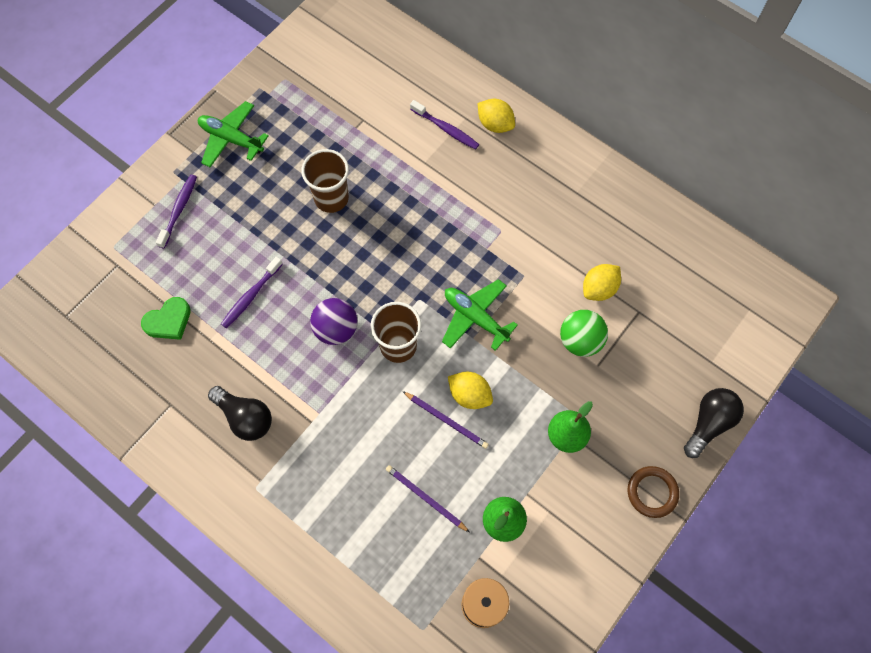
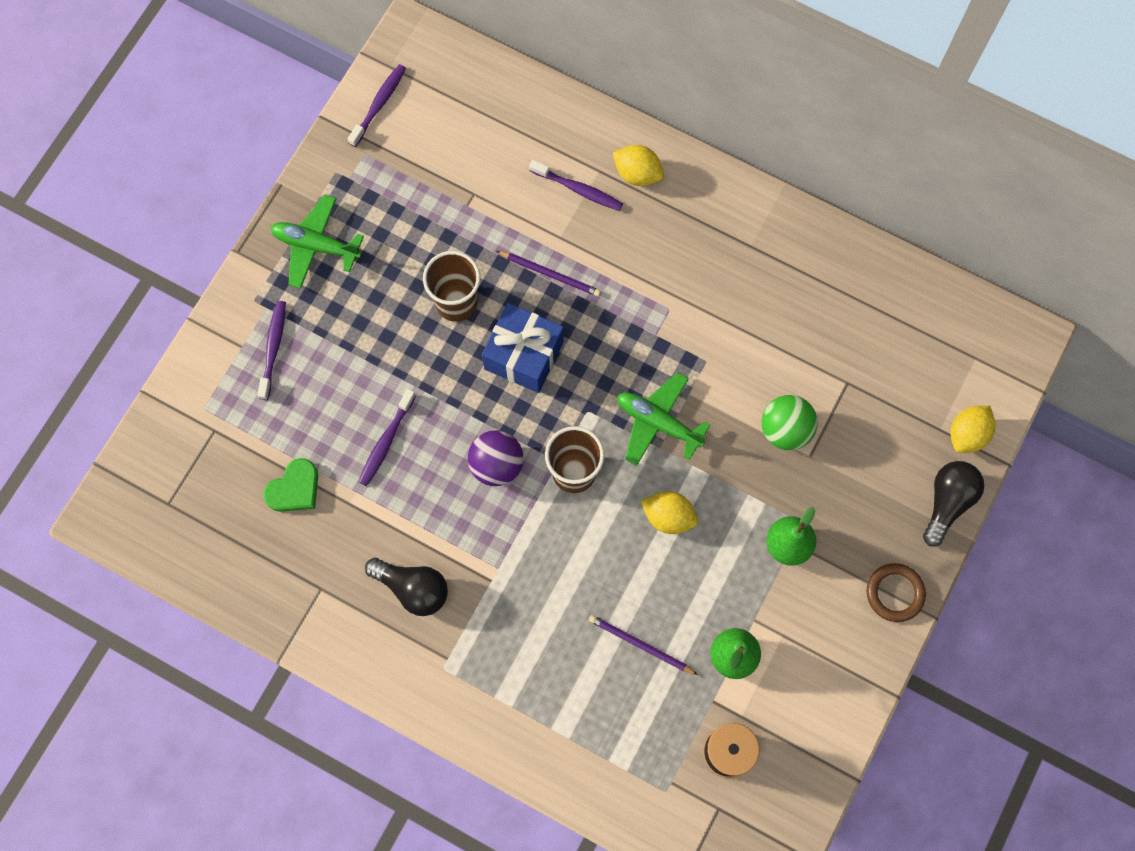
camera: 10 degrees left, 5 degrees up
purple pencil [403,391,489,449] -> purple pencil moved to [497,251,601,297]
yellow lemon [583,264,621,301] -> yellow lemon moved to [950,405,996,453]
none -> purple toothbrush [348,64,406,147]
none -> blue gift [482,303,564,393]

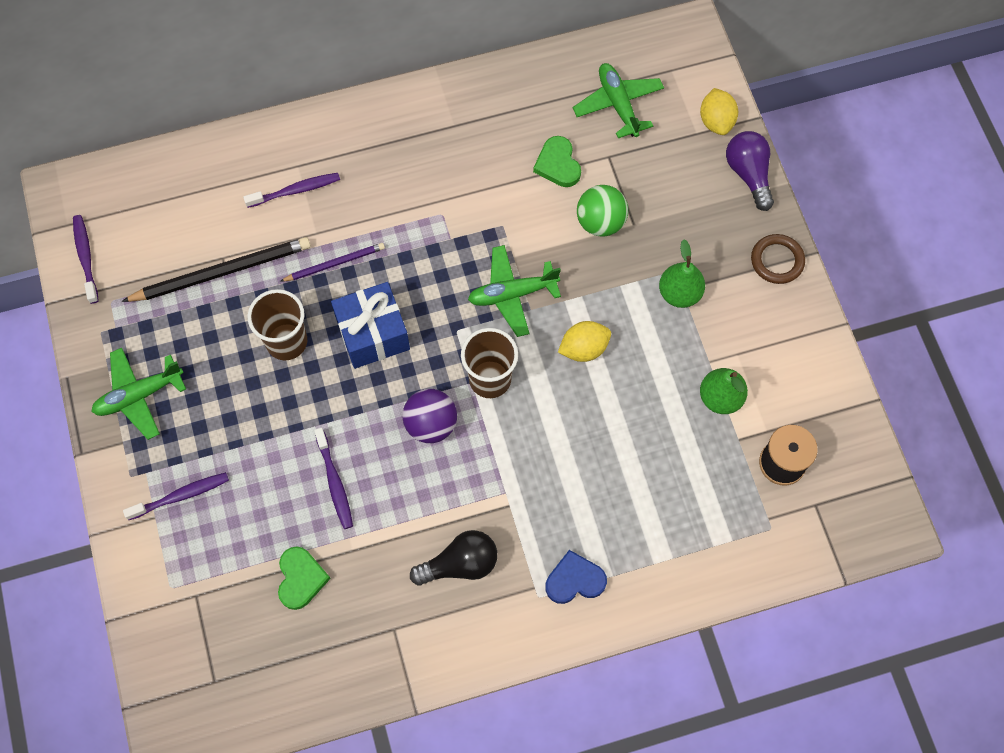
camera: 45 degrees left, 5 degrees down
purple toothbrush [257,301,286,400] -> purple toothbrush turned 105 degrees clockwise [123,472,229,520]
purple pencil [589,615,698,675] -> none
yellow lemon [612,145,664,186] -> none
black light bulb [923,461,984,547] -> purple light bulb [726,131,774,211]
none -> black pencil [122,237,311,302]
none -> green heart [533,136,581,187]
none -> blue heart [546,550,607,604]
none -> green plane [573,63,664,138]

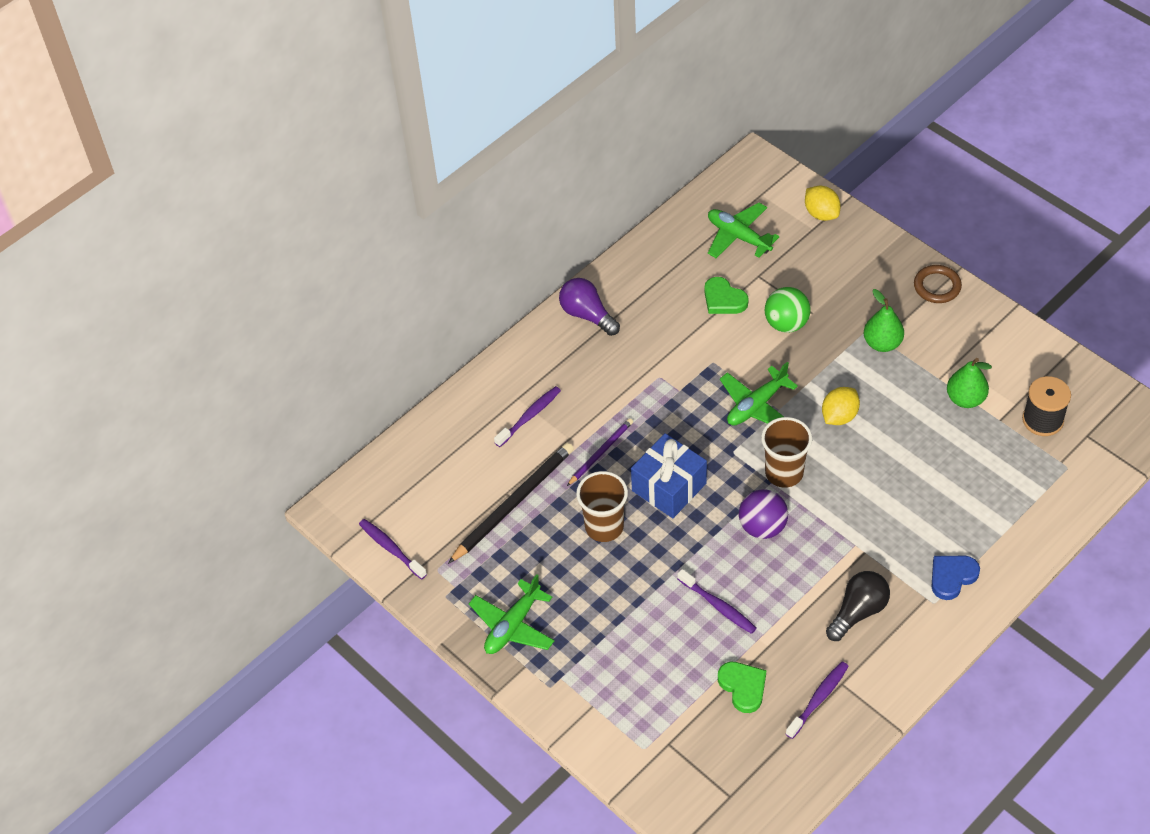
camera: 25 degrees left, 15 degrees down
purple toothbrush [123,472,229,520] -> purple toothbrush moved to [786,661,849,739]
purple light bulb [726,131,774,211] -> purple light bulb moved to [559,278,620,336]

